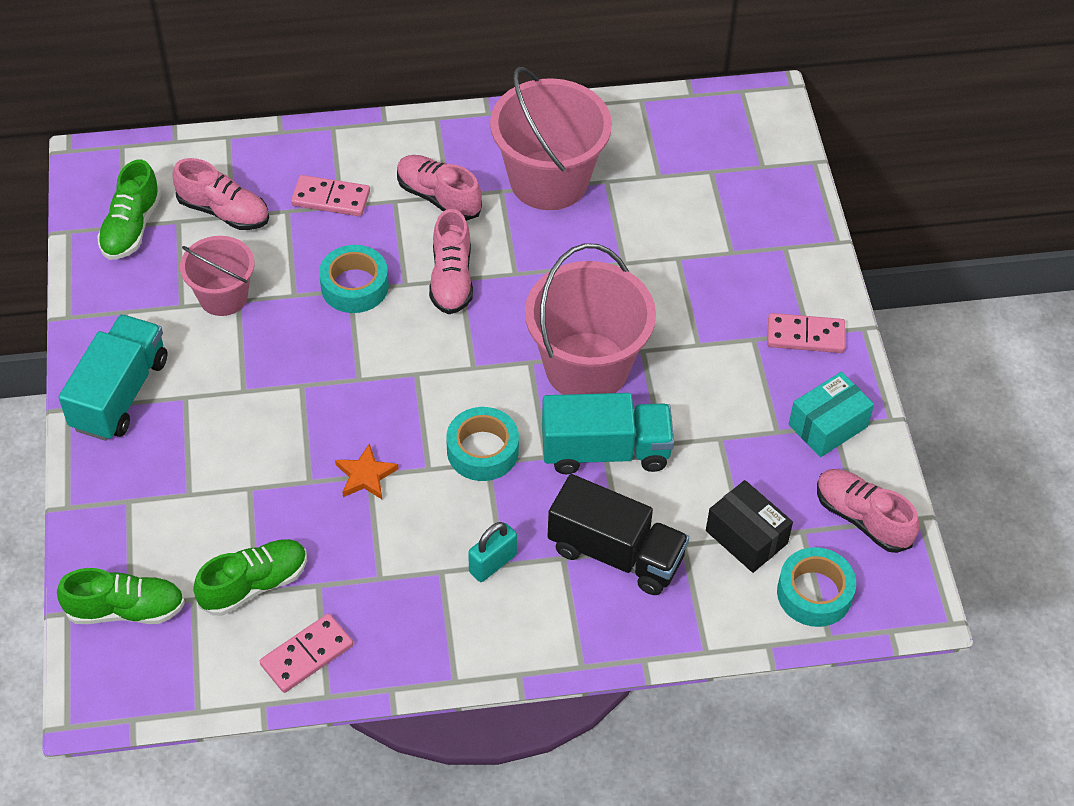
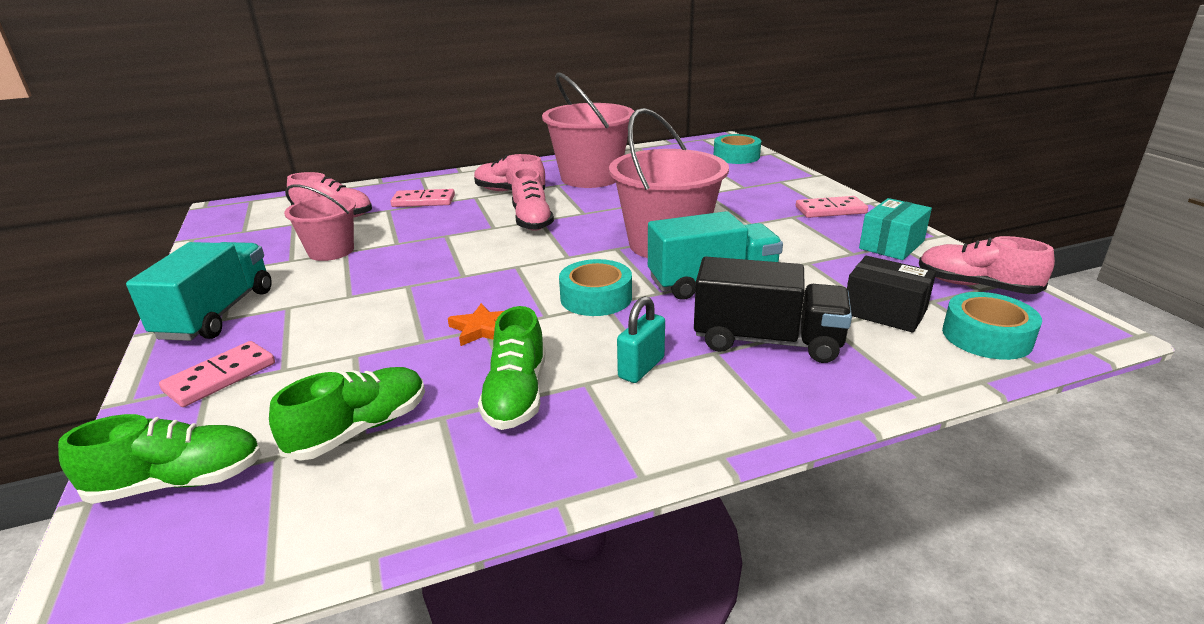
camera: 10 degrees left, 25 degrees down
green shoe [97,160,161,260] -> green shoe moved to [478,306,545,430]
pink domino [260,613,353,693] -> pink domino moved to [159,341,275,407]
turquoise tape [319,245,389,313] -> turquoise tape moved to [713,134,761,164]

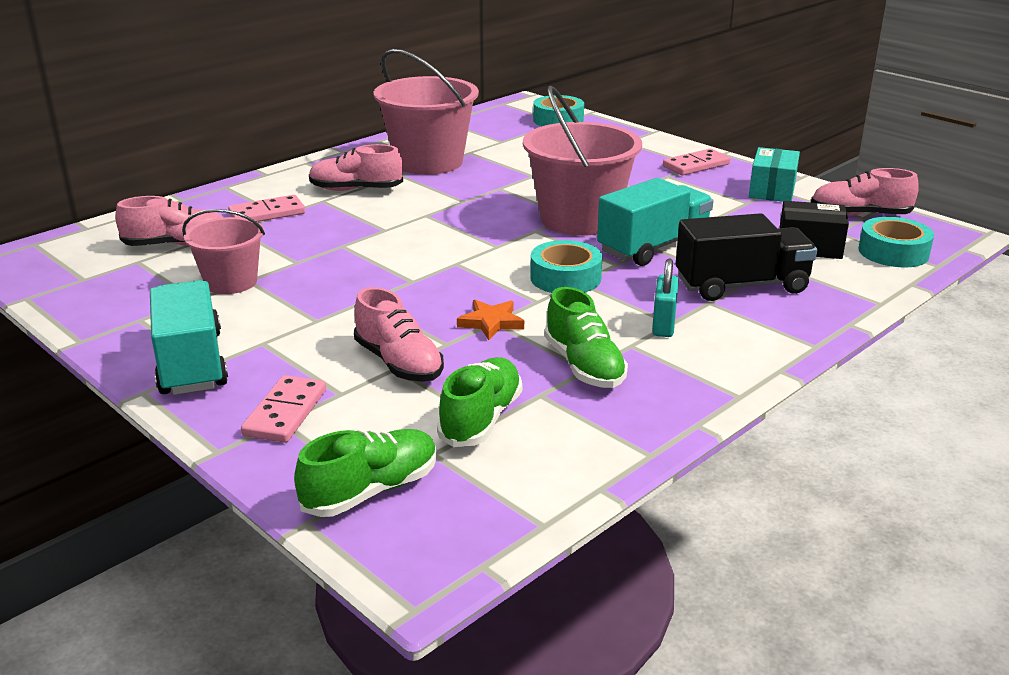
camera: 25 degrees left, 0 degrees up
pink shoe [512,168,554,231] -> pink shoe moved to [354,287,444,382]

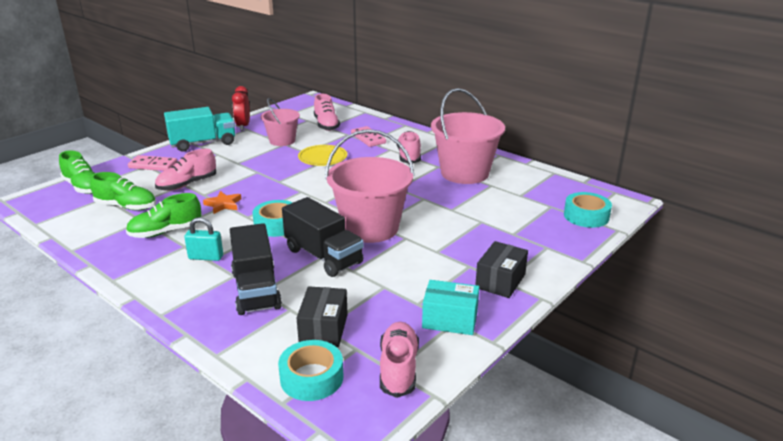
camera: 85 degrees right, 0 degrees up
turquoise truck [597,178,713,266] -> black truck [282,197,364,277]
pink domino [663,149,730,175] -> black box [475,241,528,298]
none -> red clock [232,86,250,131]
none -> yellow plate [298,145,347,166]

